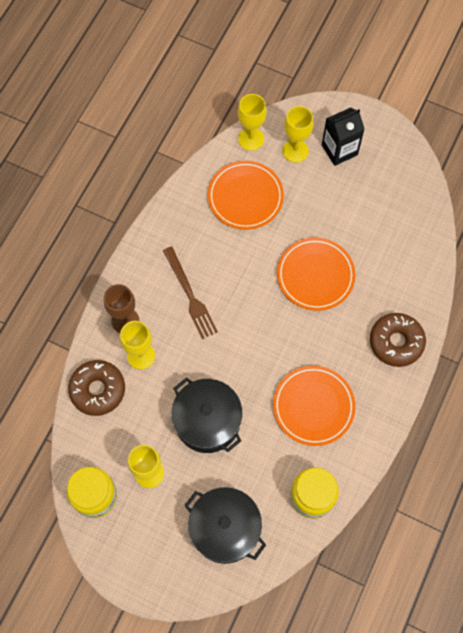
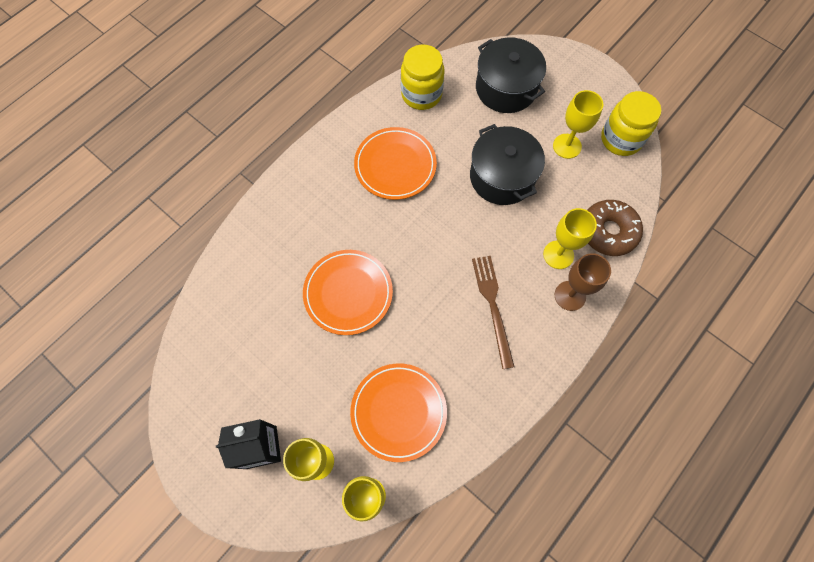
camera: 165 degrees left, 0 degrees up
brown donut [370,313,426,367] -> none

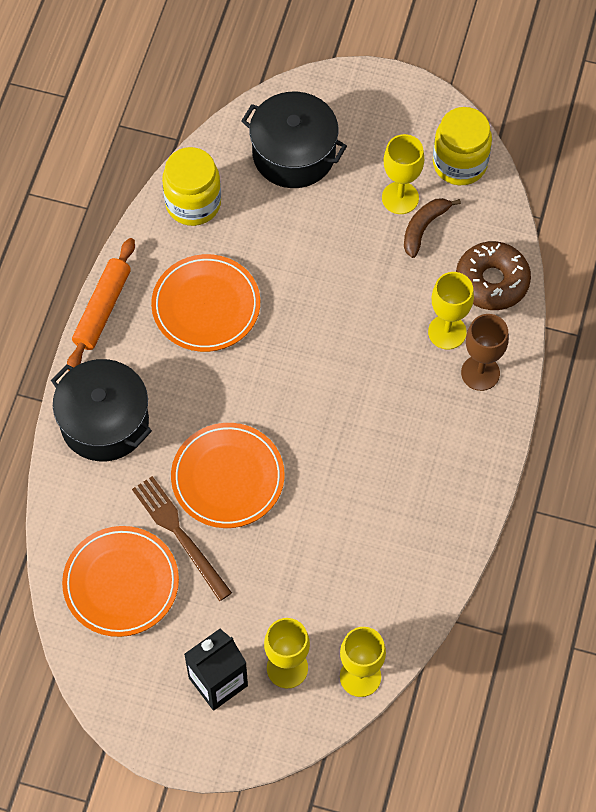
camera: 25 degrees left, 5 degrees down
orange plate [350,363,447,462] -> orange plate moved to [62,526,179,637]
black pot [470,124,545,205] -> black pot moved to [51,359,152,461]
brown fork [472,256,515,369] -> brown fork moved to [132,476,232,601]
none -> orange rolling pin [67,238,135,371]
none -> brown banana [404,198,461,258]

